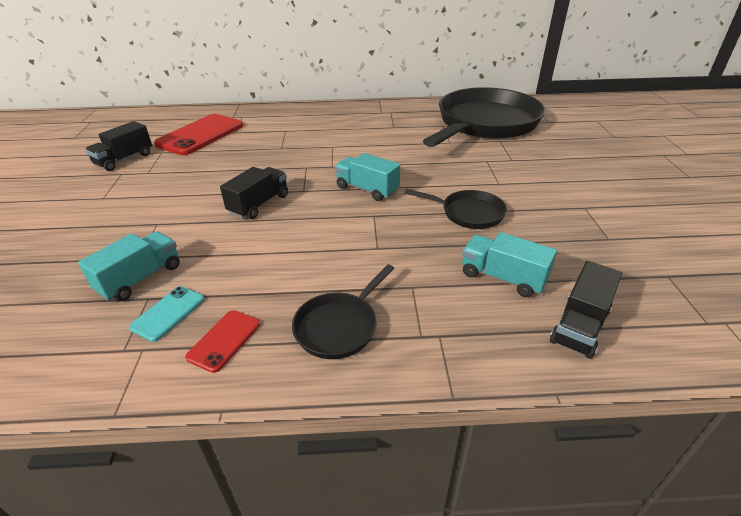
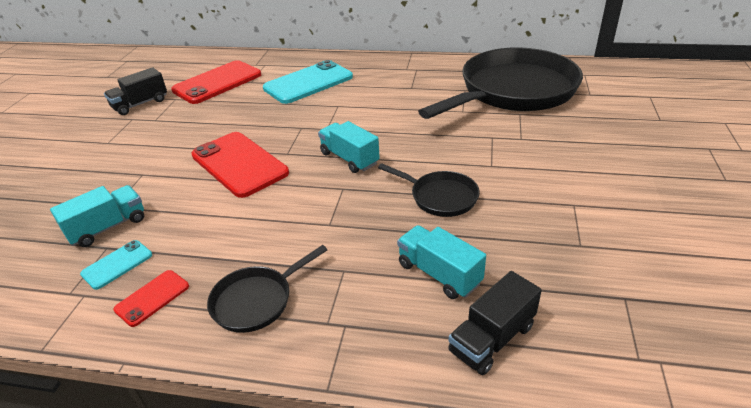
camera: 15 degrees right, 0 degrees up
black truck [220,167,288,219] -> red phone [191,132,289,198]
none -> turquoise phone [263,60,353,104]

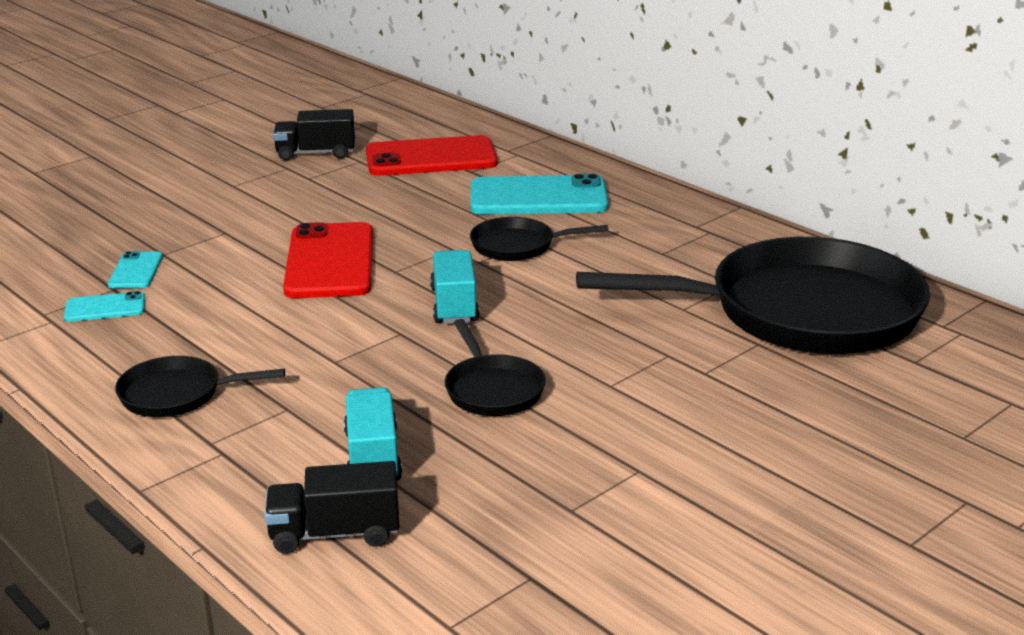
camera: 35 degrees right, 10 degrees down
turquoise truck [50,185,144,247] -> turquoise phone [108,251,163,289]
red phone [113,270,189,327] -> none
none -> black pan [470,217,608,261]

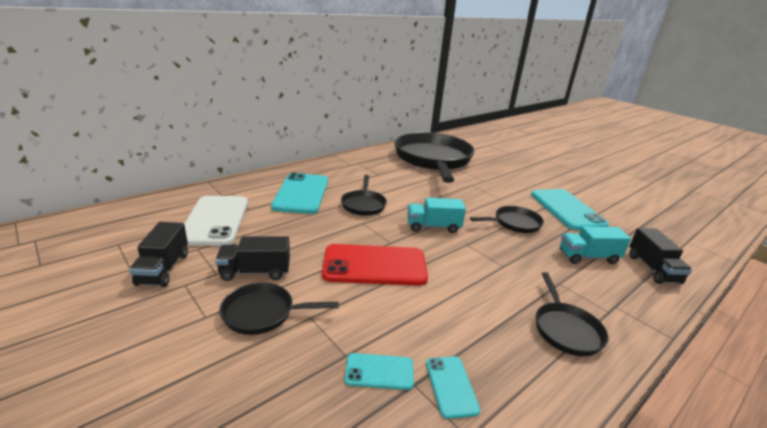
camera: 90 degrees left, 0 degrees up
red phone [366,135,498,176] -> white phone [184,196,248,246]
none -> black truck [215,236,290,281]
none -> black pan [220,283,339,335]
none -> turquoise phone [531,189,609,230]

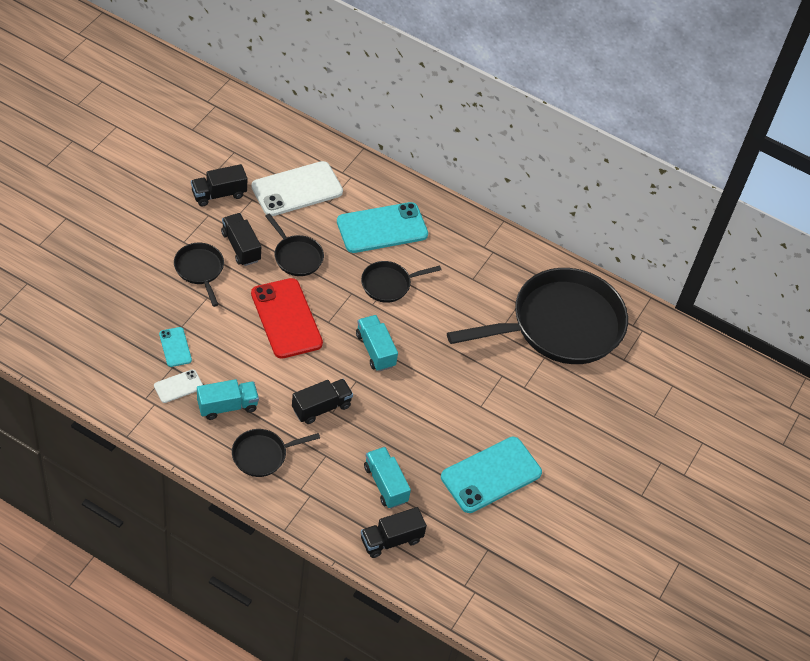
camera: 65 degrees right, 25 degrees up
turquoise phone [426,356,480,419] -> white phone [154,369,203,403]
black pan [470,206,544,233] -> black pan moved to [265,213,324,276]
none -> turquoise truck [197,379,259,420]
none -> black truck [292,379,353,424]

